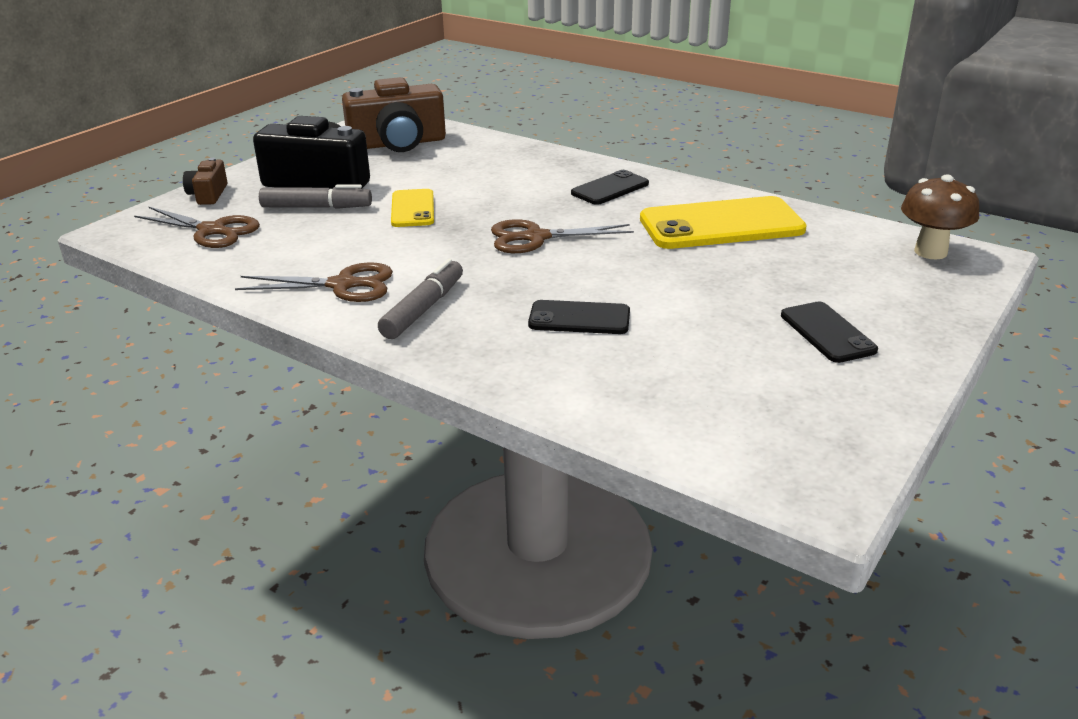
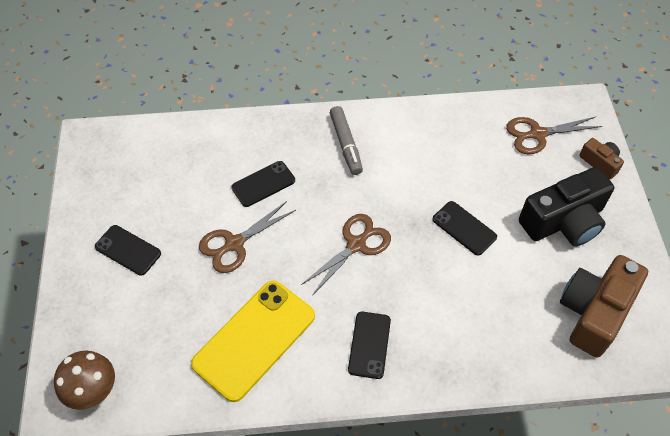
camera: 140 degrees right, 25 degrees up
brown scissors [235,262,393,302] -> brown scissors moved to [199,201,296,273]
grey marker [259,185,372,209] -> none
yellow phone [391,189,434,227] -> black phone [433,201,497,256]

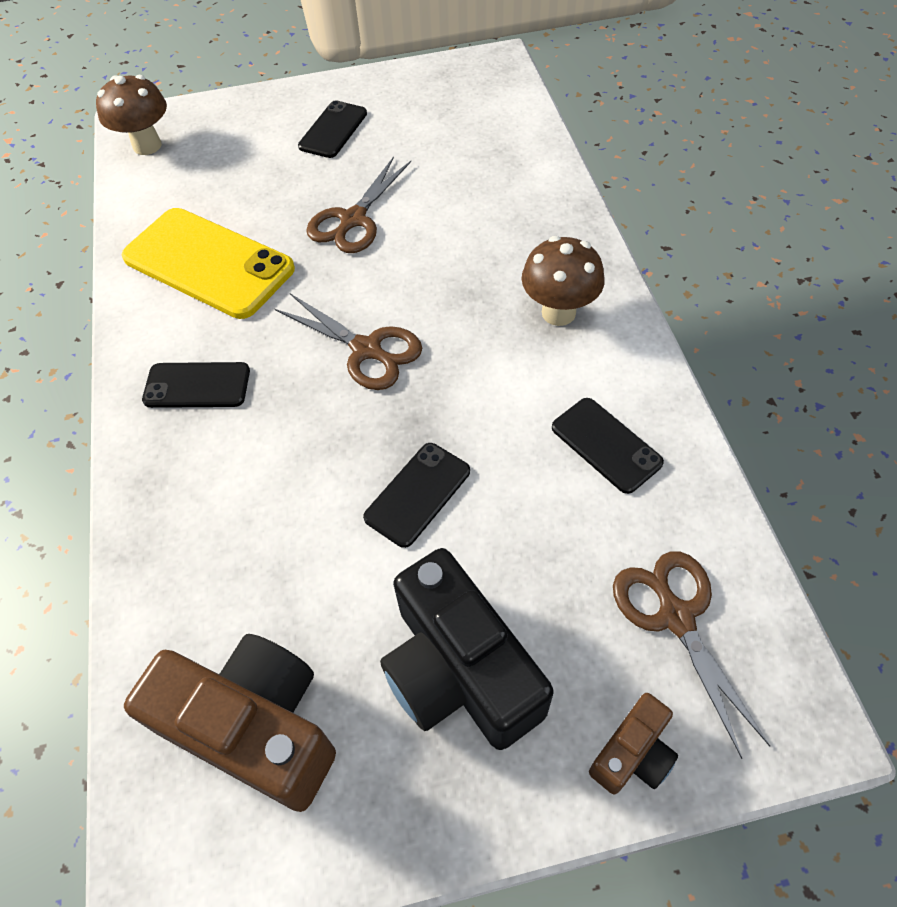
camera: 85 degrees right, 0 degrees up
brown scissors [199,201,296,273] -> brown scissors turned 105 degrees counterclockwise [306,157,411,253]
black phone [232,161,295,207] -> black phone moved to [552,398,664,494]
grey marker [330,106,363,175] -> brown mushroom [522,236,605,326]

